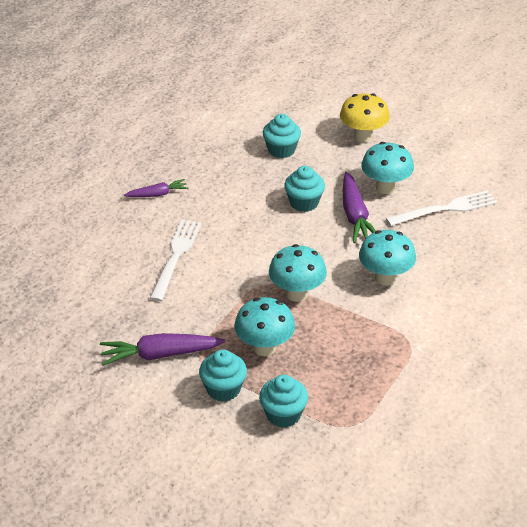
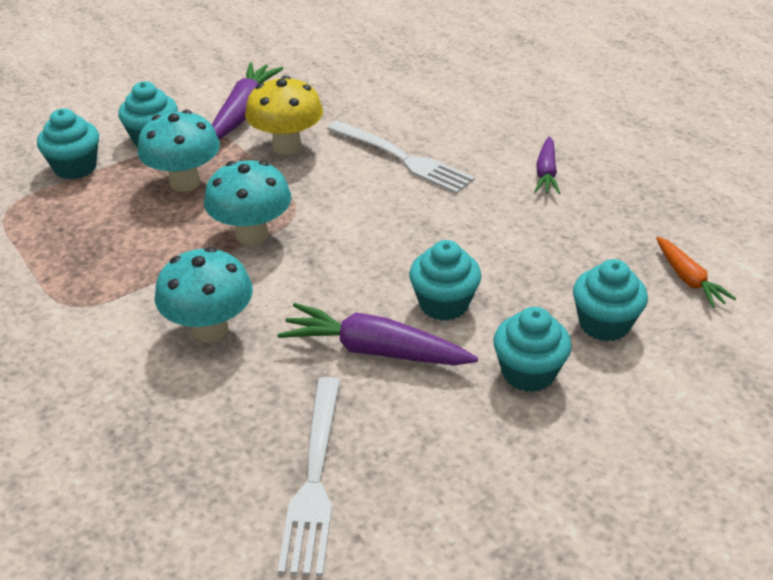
camera: 115 degrees right, 0 degrees up
yellow mushroom [340,94,390,143] -> yellow mushroom moved to [245,76,323,155]
turquoise mushroom [361,142,414,194] -> none
none -> turquoise cupcake [493,307,572,392]
none -> orange carrot [656,237,736,308]

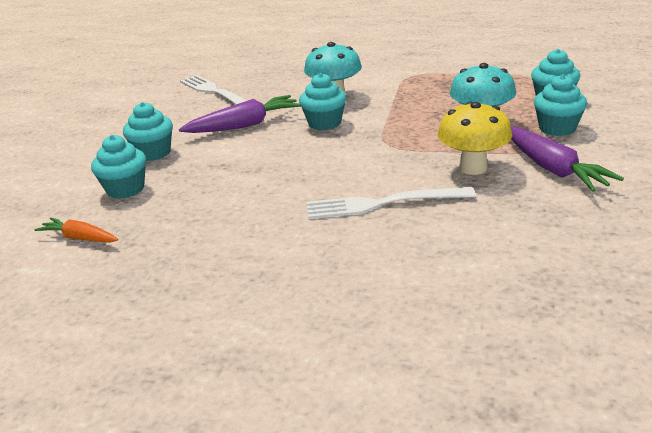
camera: 140 degrees right, 10 degrees down
turquoise mushroom [204,160,291,245] -> none
turquoise cupcake [409,240,481,321] -> turquoise cupcake moved to [299,73,346,130]
purple carrot [534,136,560,194] -> none

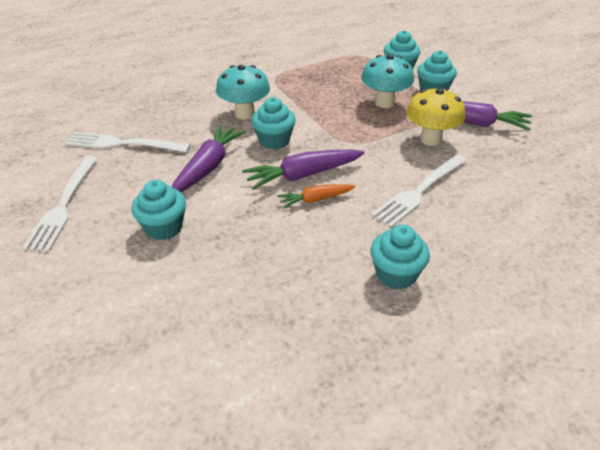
camera: 45 degrees left, 10 degrees up
orange carrot [35,218,118,243] -> orange carrot moved to [277,184,355,209]
turquoise cupcake [91,135,146,199] -> turquoise cupcake moved to [371,225,430,289]
none -> white fork [23,156,98,251]
none -> purple carrot [242,150,365,190]

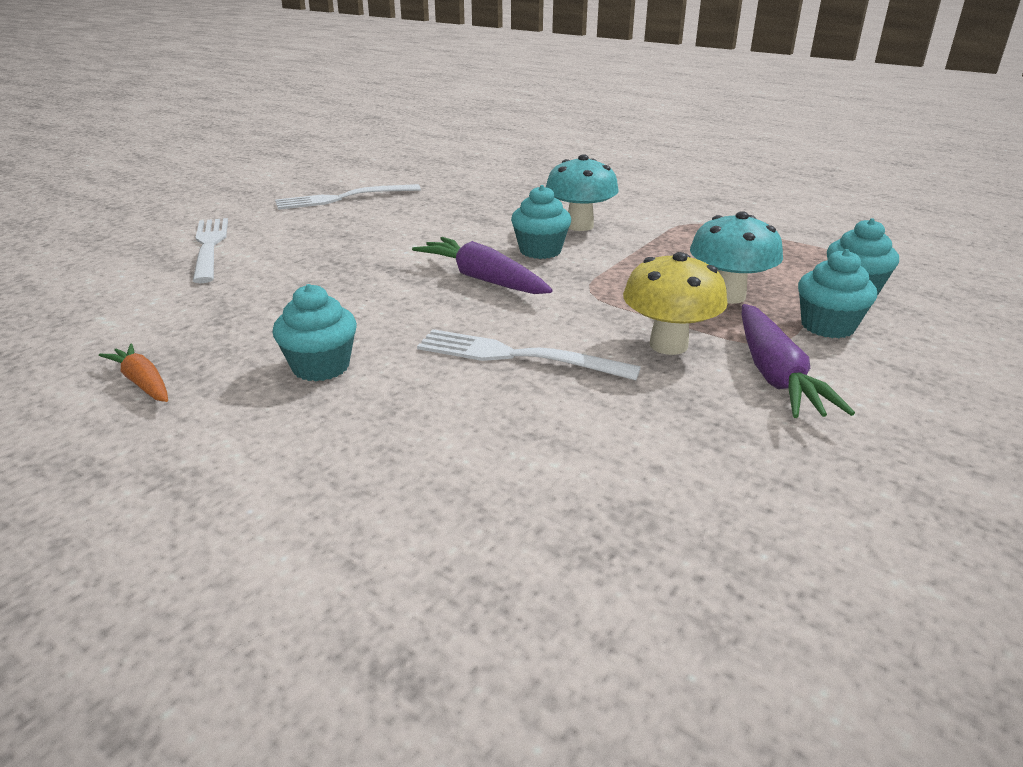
camera: 65 degrees right, 10 degrees down
white fork [65,132,190,153] -> white fork moved to [193,218,228,283]
turquoise cupcake [131,180,186,240] -> none
purple carrot [172,125,246,192] -> none
orange carrot [277,184,355,209] -> orange carrot moved to [99,343,168,402]

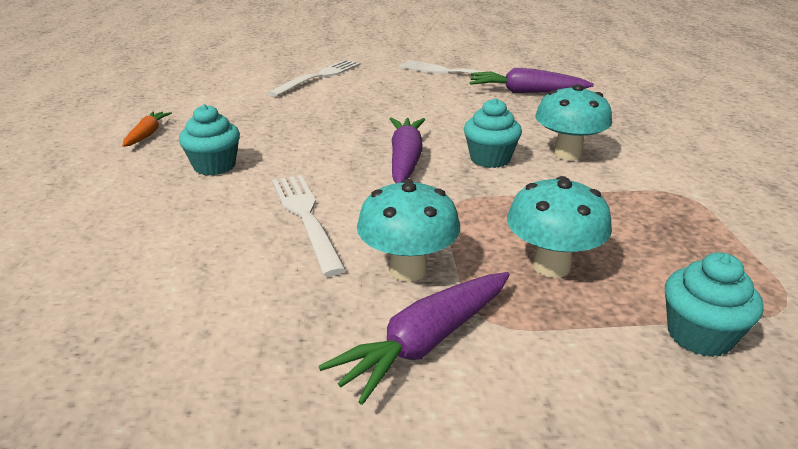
camera: 50 degrees right, 0 degrees up
yellow mushroom [623,252,728,355] -> turquoise mushroom [357,179,460,282]
turquoise cupcake [798,249,877,338] -> none
none -> purple carrot [470,68,594,93]

